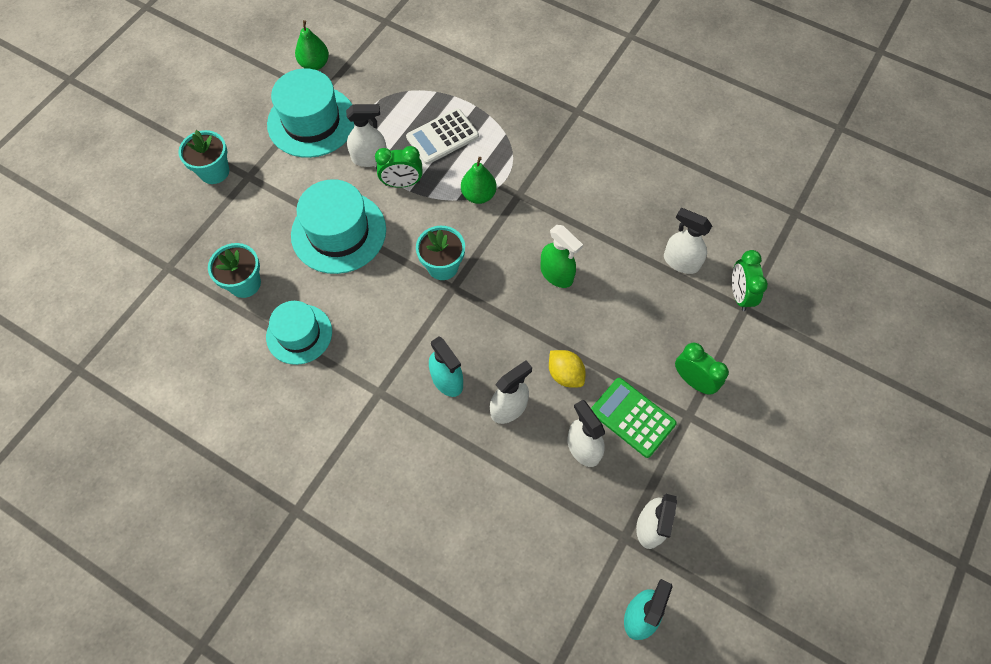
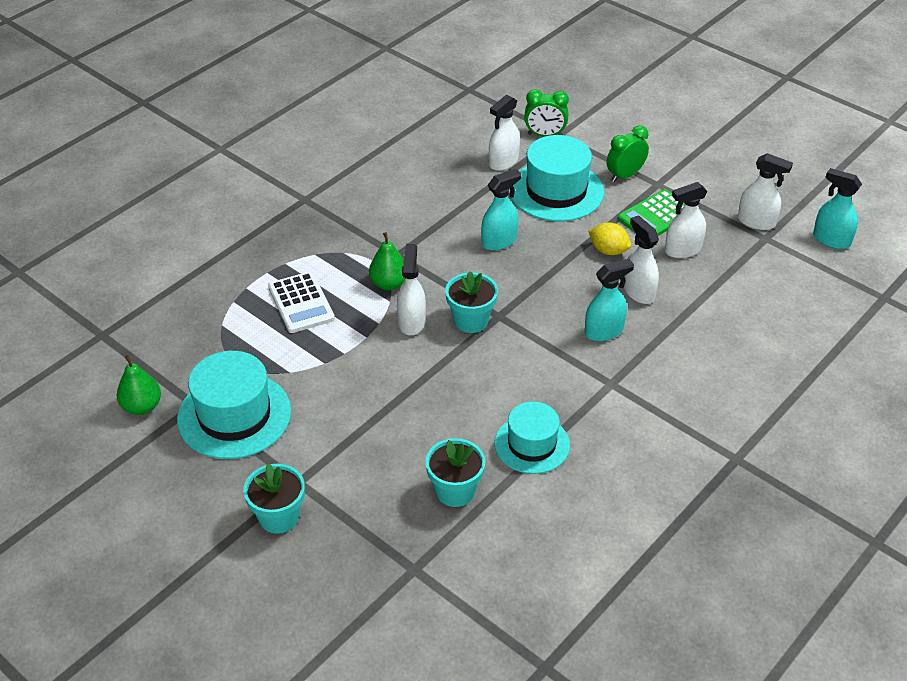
camera: 80 degrees left, 20 degrees down
turquoise hat [291,179,386,274] -> turquoise hat moved to [509,135,604,221]
white spray bottle [346,104,387,167] -> white spray bottle moved to [397,244,426,335]
green clock [375,146,423,188] -> none
green spray bottle [540,225,583,288] -> turquoise spray bottle [481,169,521,251]
yellow lemon [549,350,585,388] -> yellow lemon turned 60 degrees clockwise [588,222,631,255]

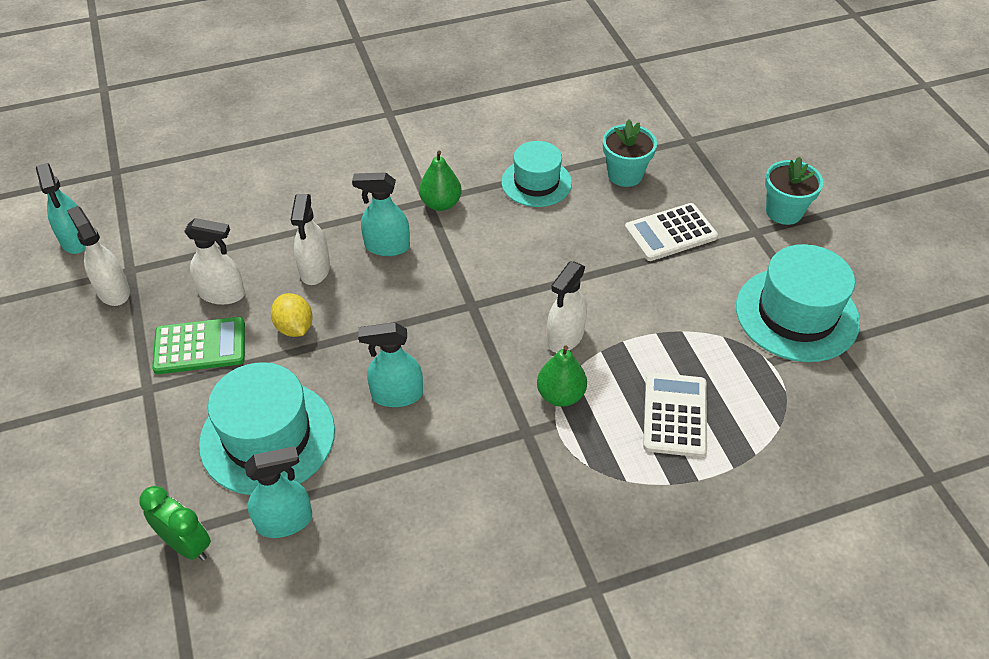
camera: 150 degrees left, 5 degrees up
green pear [117,355,161,415] -> green pear moved to [419,150,462,211]
turquoise flower pot [445,272,498,333] -> none
white spray bottle [489,95,520,171] -> turquoise spray bottle [244,446,312,538]
green clock [606,125,649,182] -> none
none -> white calculator [625,203,718,261]

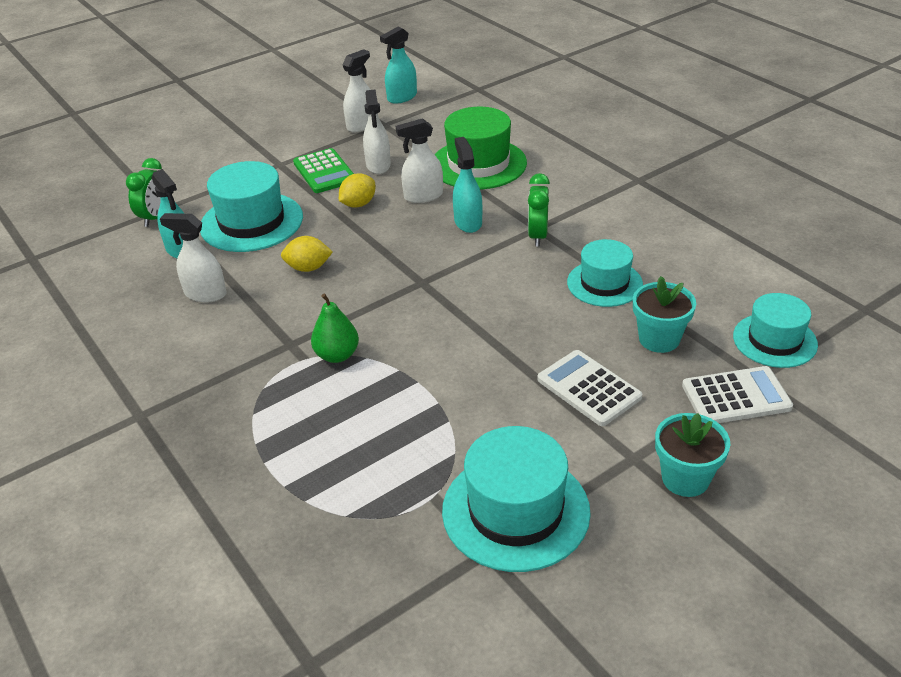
camera: 75 degrees right, 10 degrees down
turquoise spray bottle [358,322,423,407] -> yellow lemon [281,236,333,272]
green pear [419,150,462,211] -> green clock [528,173,550,247]
white spray bottle [547,261,587,353] -> white spray bottle moved to [160,213,226,302]
white calculator [643,372,707,457] -> white calculator moved to [682,366,793,423]
none -> green hat [435,107,527,189]
none -> turquoise hat [733,293,818,368]

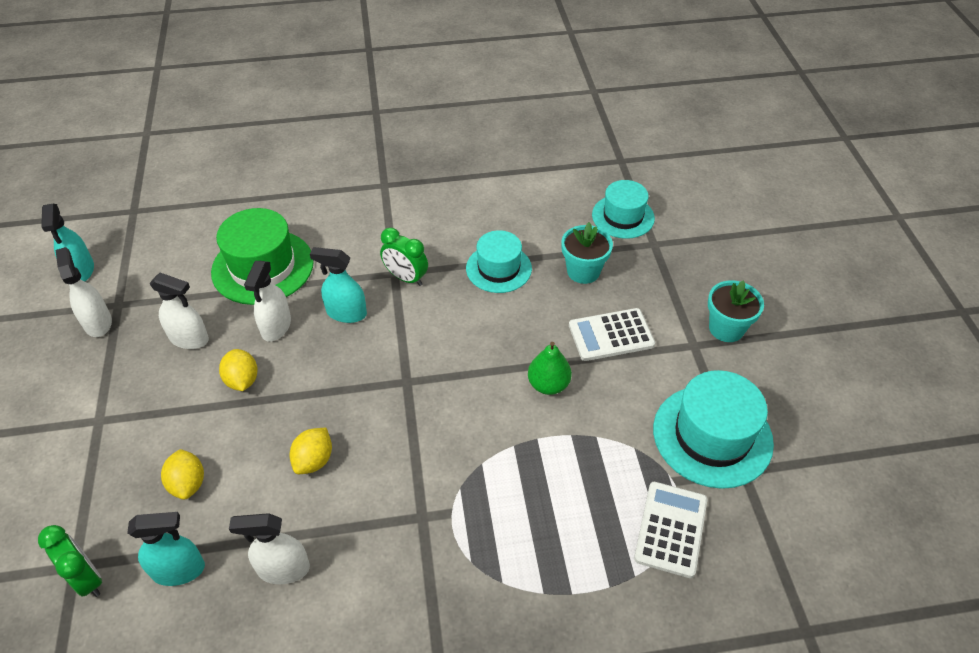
camera: 65 degrees left, 10 degrees up
white spray bottle [160,213,226,302] -> white spray bottle turned 45 degrees clockwise [229,513,310,584]
turquoise hat [200,161,303,252] -> yellow lemon [161,449,204,500]
green calculator [293,148,354,193] -> none
green pear [311,293,359,363] -> green pear moved to [528,342,572,395]
white calculator [682,366,793,423] -> white calculator moved to [634,482,707,578]

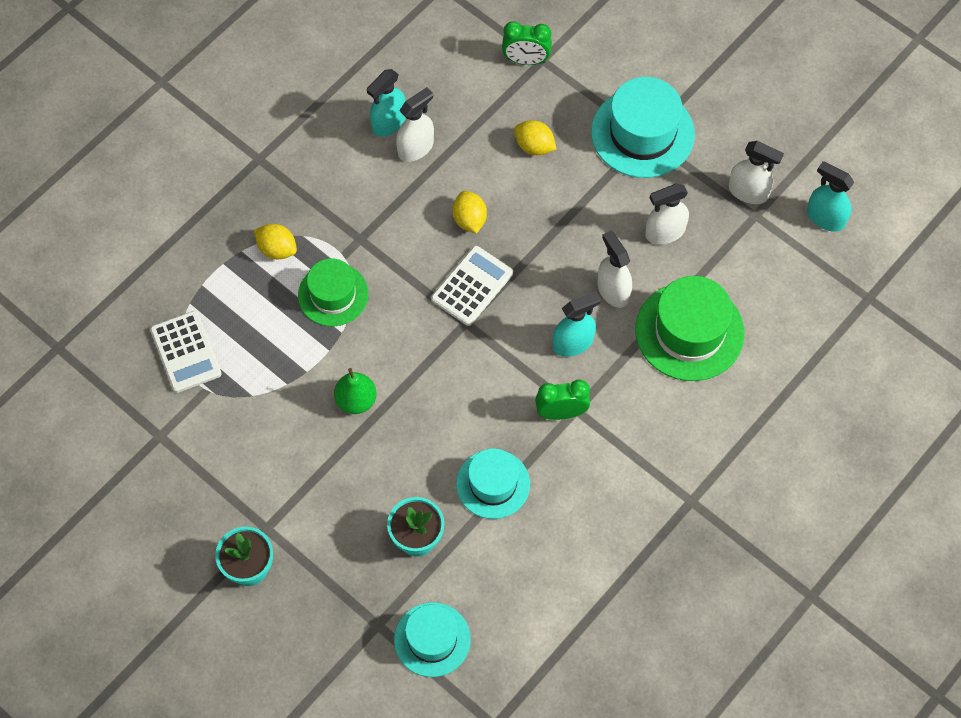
camera: 140 degrees right, 15 degrees up
turquoise spray bottle [127,512,205,586] -> turquoise spray bottle moved to [367,69,406,137]
yellow lemon [219,349,258,391] -> yellow lemon moved to [254,224,297,259]
white calculator [569,308,655,361] -> white calculator moved to [431,246,513,326]
turquoise hat [653,370,774,489] -> turquoise hat moved to [591,77,695,178]
none -> green hat [298,259,369,326]

